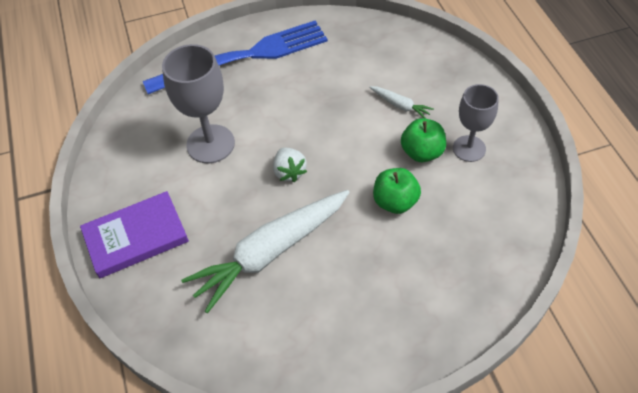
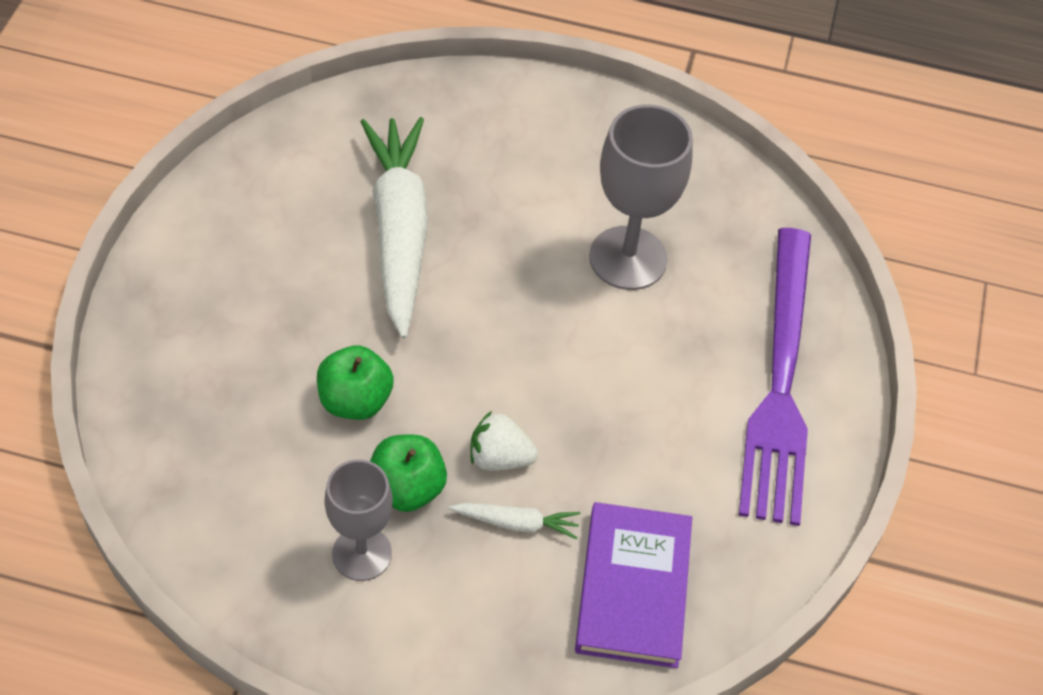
camera: 115 degrees right, 0 degrees up
purple book [80,191,189,278] -> purple book moved to [575,502,692,668]
blue fork [143,20,328,94] -> purple fork [739,228,811,526]
white strawberry [273,147,307,182] -> white strawberry moved to [470,411,538,471]
white carrot [369,86,434,119] -> white carrot turned 150 degrees counterclockwise [449,503,580,540]

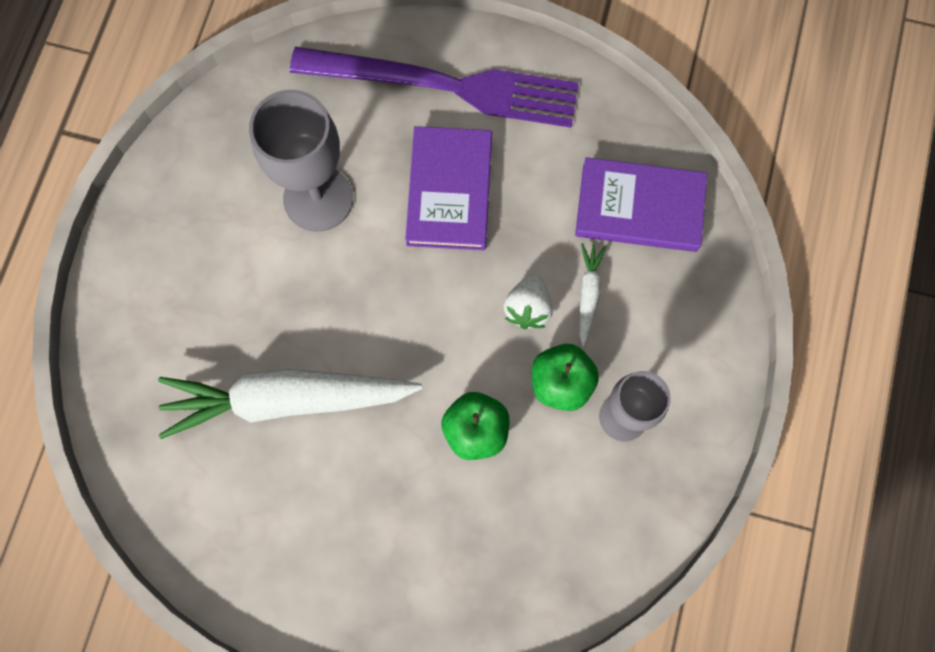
camera: 85 degrees left, 20 degrees up
none -> purple book [405,126,492,250]

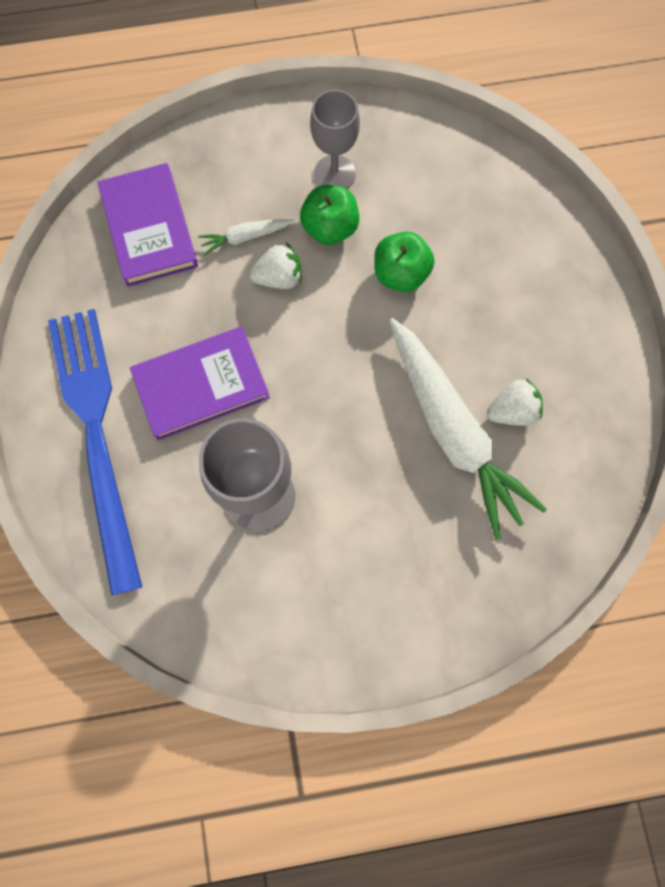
camera: 115 degrees left, 0 degrees up
purple fork [290,47,579,128] -> blue fork [48,309,142,596]
none -> white strawberry [487,378,543,426]

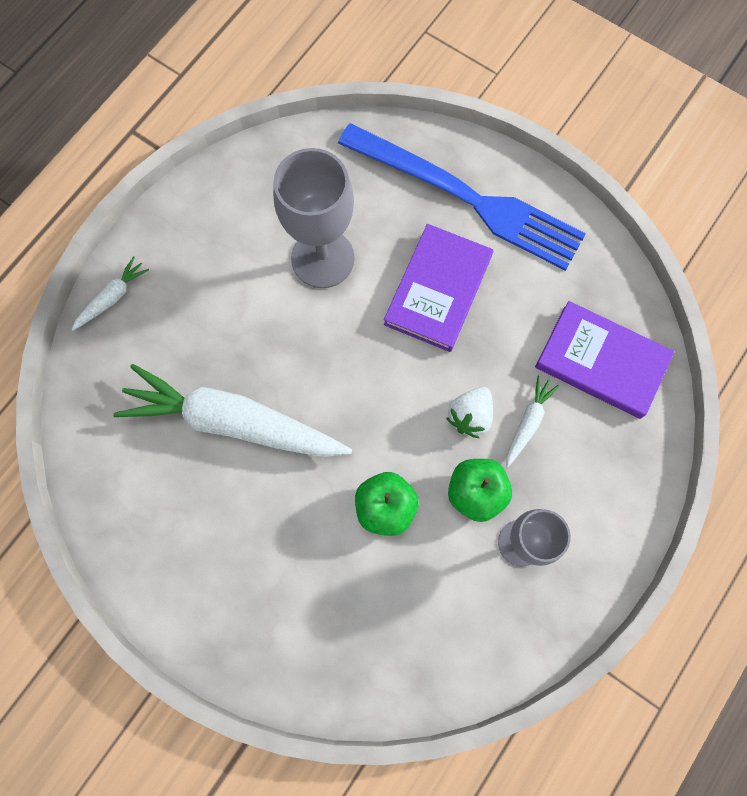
camera: 135 degrees right, 0 degrees up
white strawberry [487,378,543,426] -> none
none -> white carrot [71,256,149,331]

